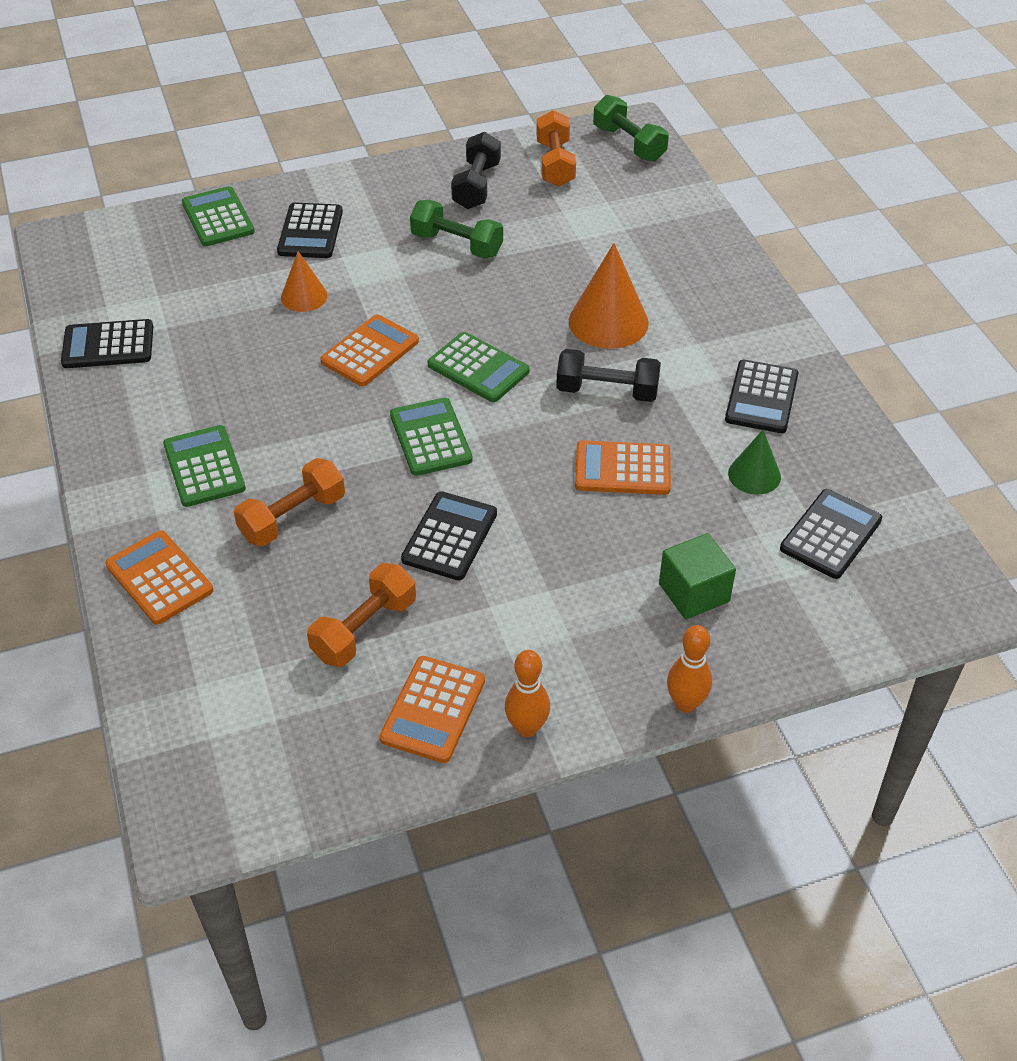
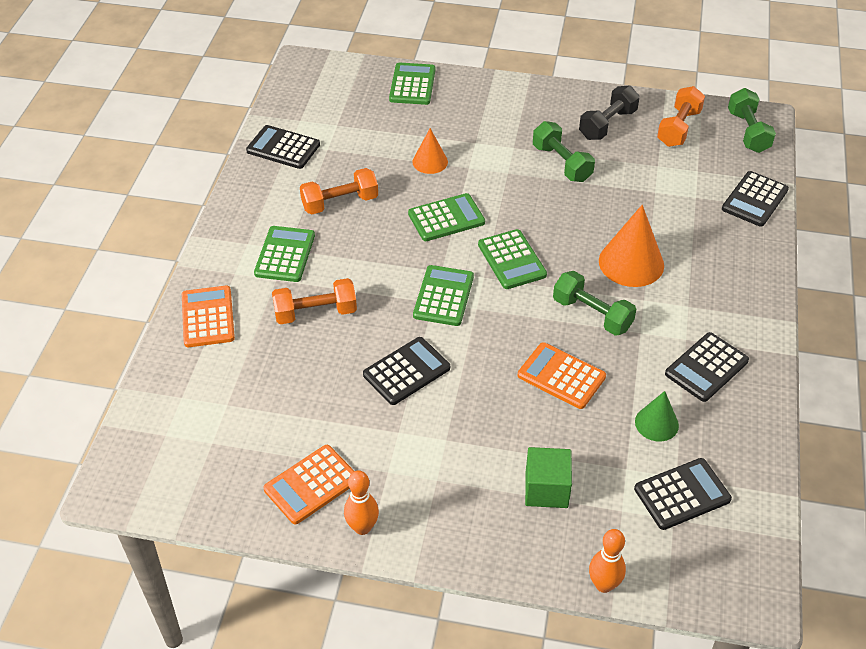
camera: 30 degrees right, 0 degrees up
black calculator [277,203,343,258] -> black calculator moved to [722,171,789,227]
orange dumbbell [307,563,416,667] -> orange dumbbell moved to [300,168,378,215]
orange calculator [320,314,419,386] -> green calculator [408,193,485,241]
black dumbbell [556,349,661,402] -> green dumbbell [553,271,636,336]
orange bowling pin [667,625,712,713] -> orange bowling pin moved to [589,529,626,593]

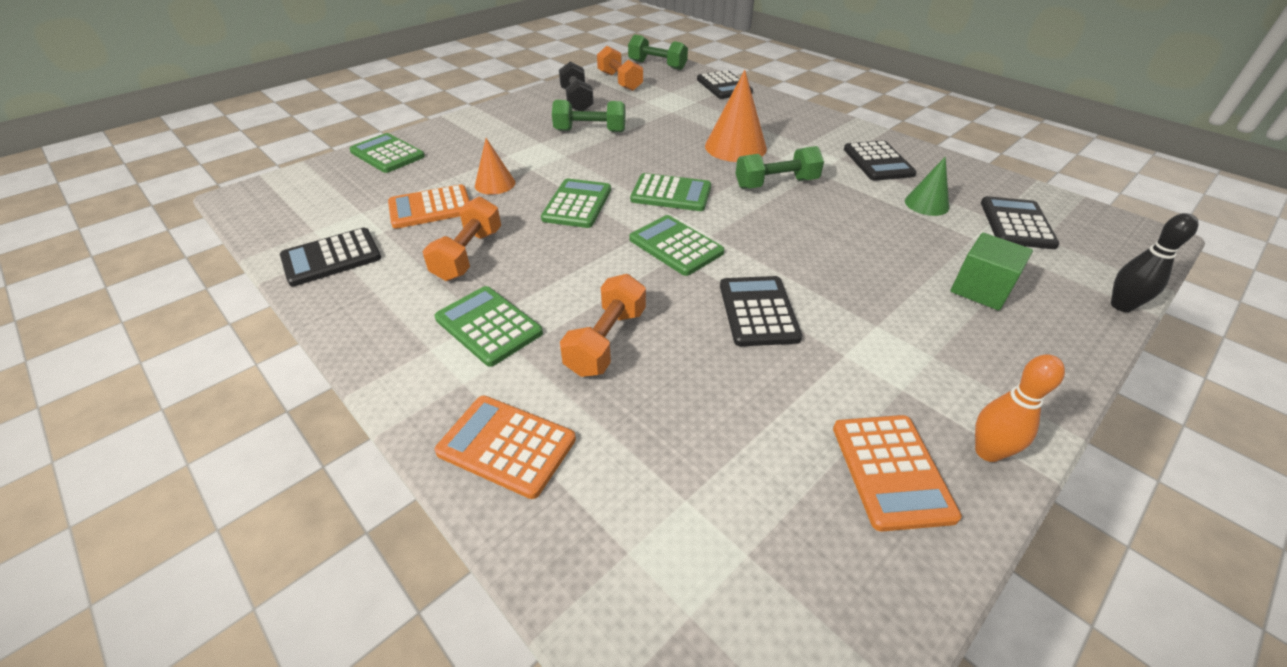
camera: 55 degrees left, 5 degrees down
orange calculator [518,342,606,409] -> orange calculator moved to [388,184,470,229]
orange bowling pin [589,529,626,593] -> black bowling pin [1111,213,1198,312]

